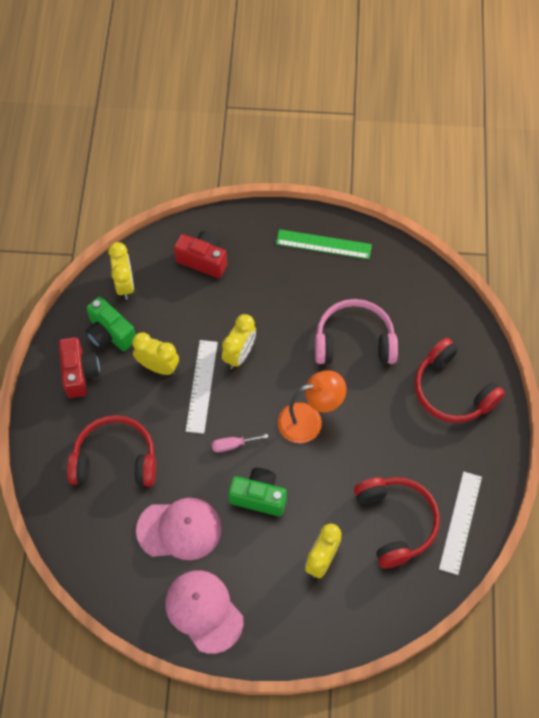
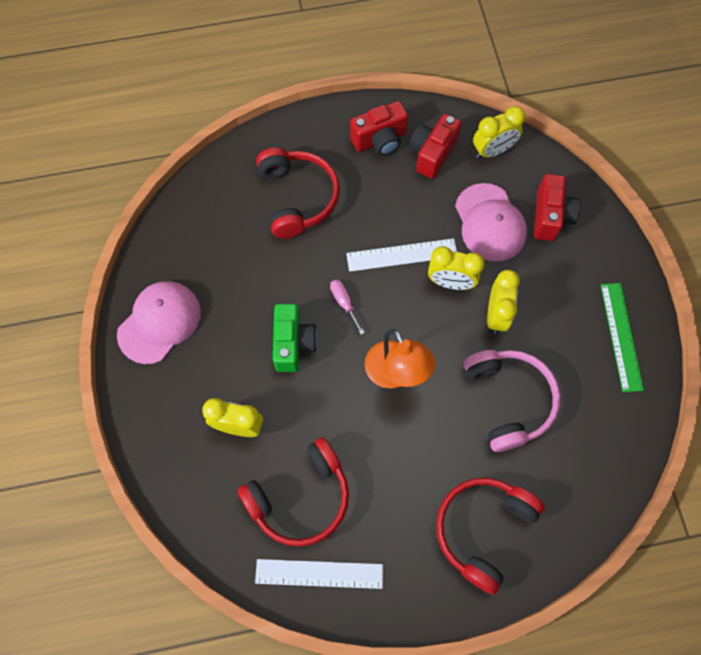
camera: 75 degrees right, 5 degrees up
green camera [86,296,135,351] -> red camera [410,114,461,179]
yellow clock [132,333,179,375] -> yellow clock moved to [487,270,520,334]
pink cap [136,498,222,560] -> pink cap moved to [455,183,527,262]

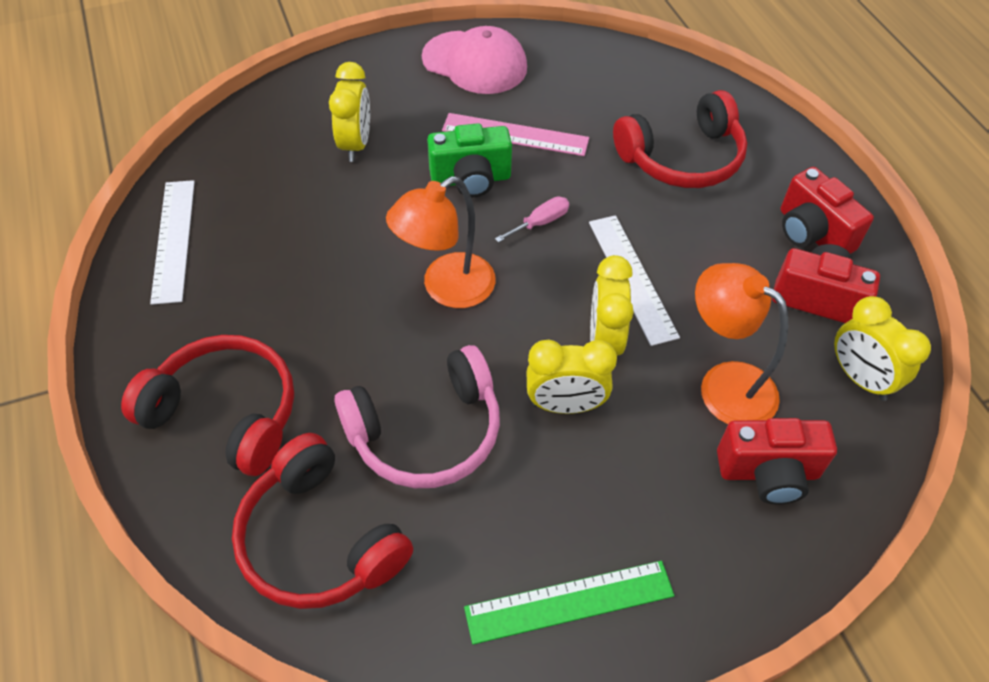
camera: 80 degrees right, 15 degrees down
red headphones [238,437,349,547] -> red headphones moved to [232,433,413,609]
pink cap [455,183,527,262] -> orange lamp [695,263,788,424]
none -> pink ruler [442,113,589,156]

